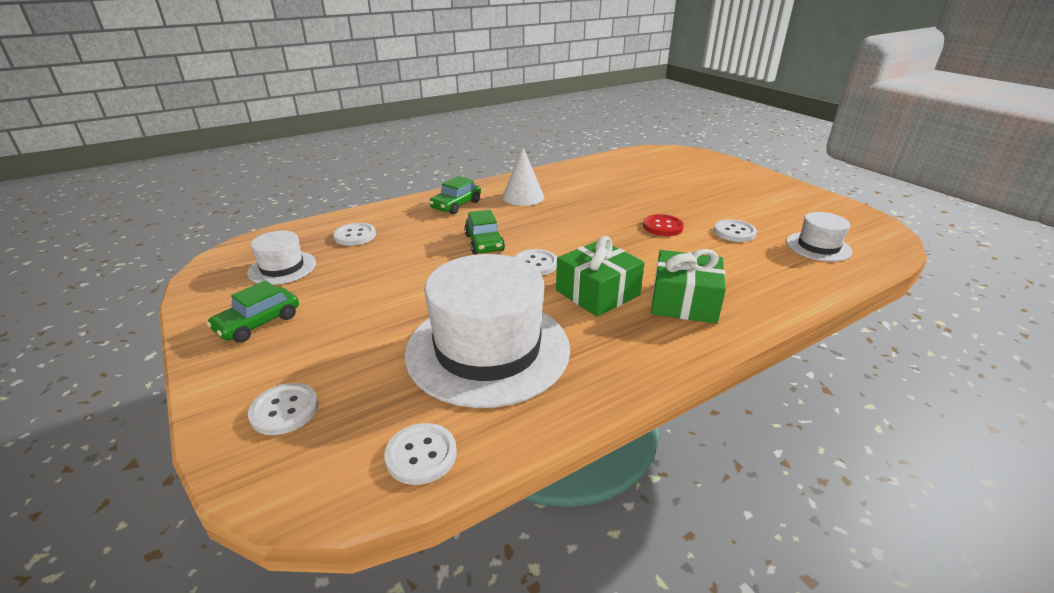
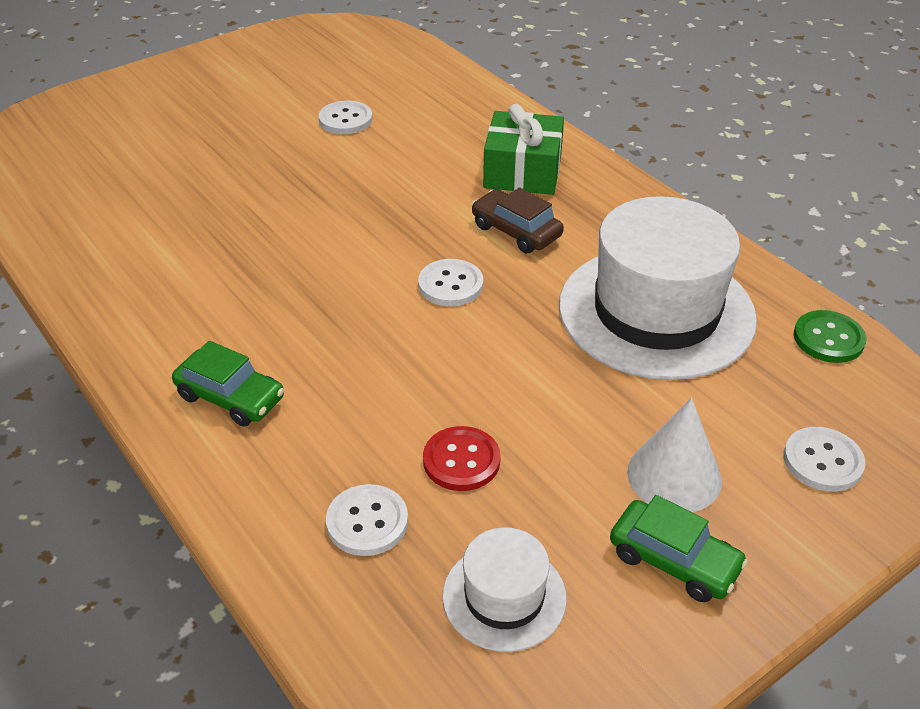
camera: 95 degrees left, 10 degrees up
white button [384,423,457,485] -> green button [794,310,866,363]
green car [464,210,505,254] -> none
white cone [502,148,544,206] -> white cone moved to [627,398,722,512]
green gift [556,236,645,317] -> brown car [472,187,564,253]
red button [643,214,684,236] -> red button moved to [423,426,501,491]
white hat [786,212,852,262] -> none

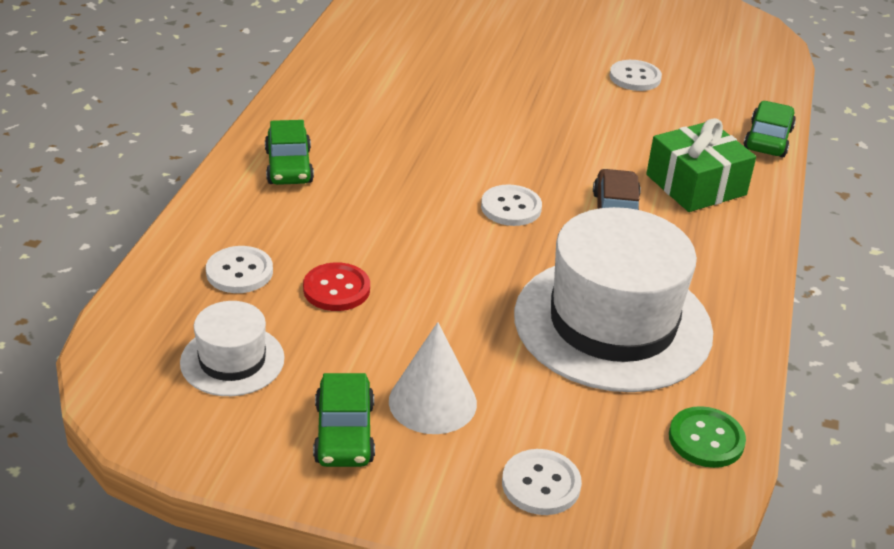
camera: 50 degrees right, 5 degrees down
none -> green car [743,101,796,157]

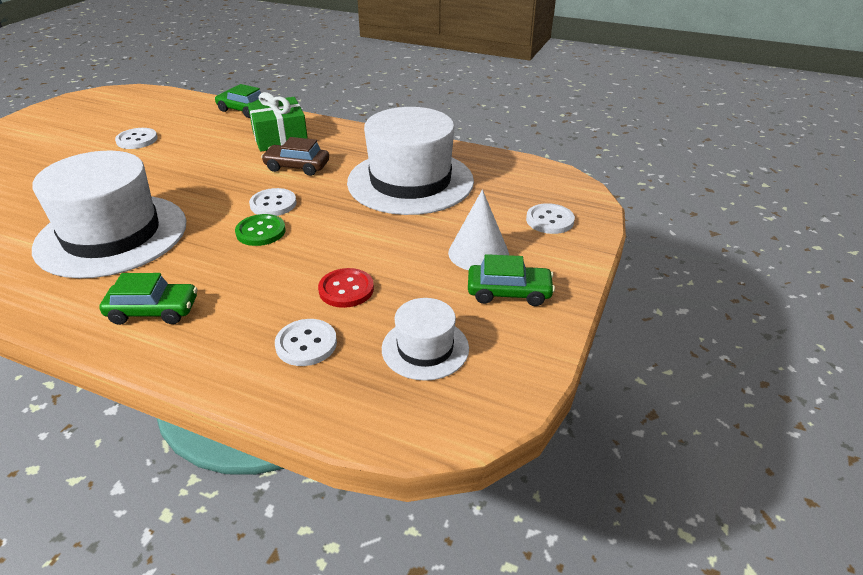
camera: 80 degrees left, 0 degrees up
green button [669,406,746,468] -> green button moved to [235,214,286,246]
none -> white hat [32,151,186,278]

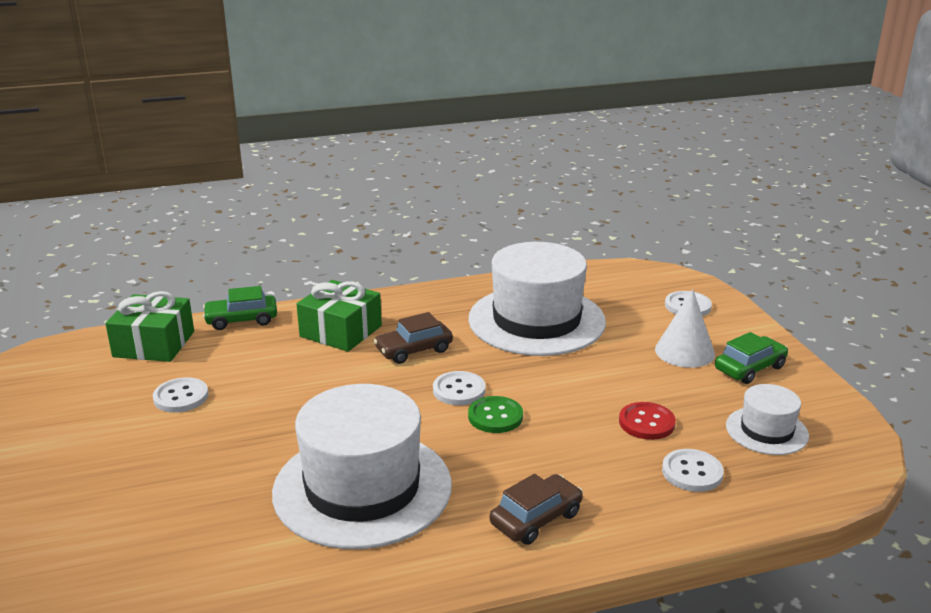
camera: 40 degrees left, 10 degrees down
green car [99,273,197,325] -> brown car [490,474,583,545]
none -> green gift [105,291,194,362]

